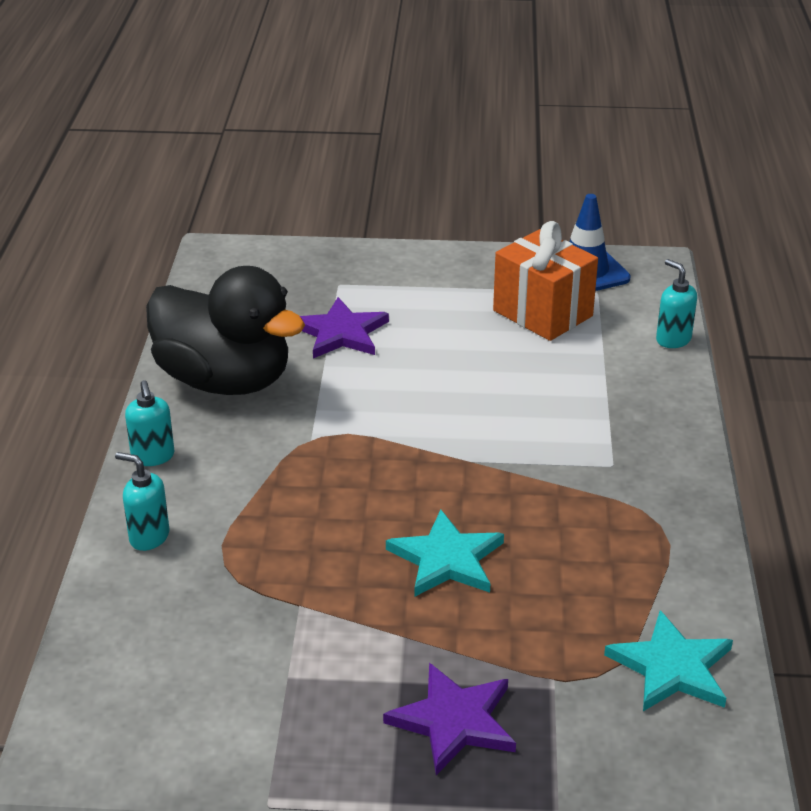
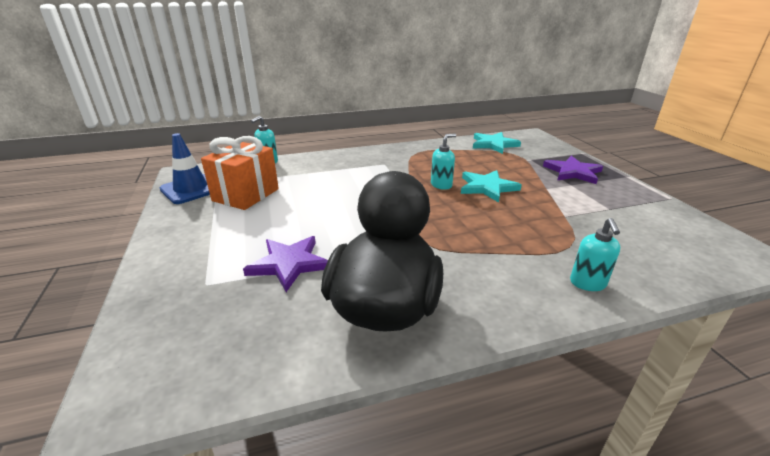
camera: 110 degrees left, 5 degrees down
turquoise soap dispenser [125,380,175,466] -> turquoise soap dispenser moved to [431,134,456,190]

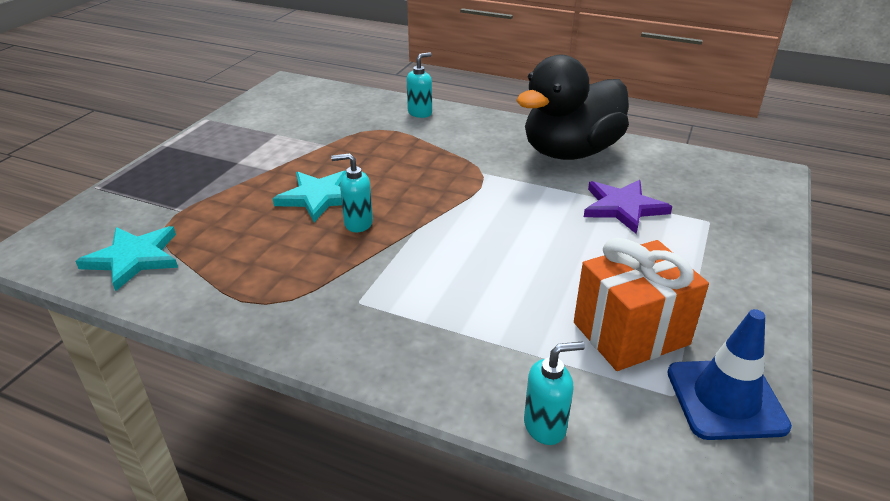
camera: 140 degrees left, 5 degrees up
purple star [543,156,603,184] -> none

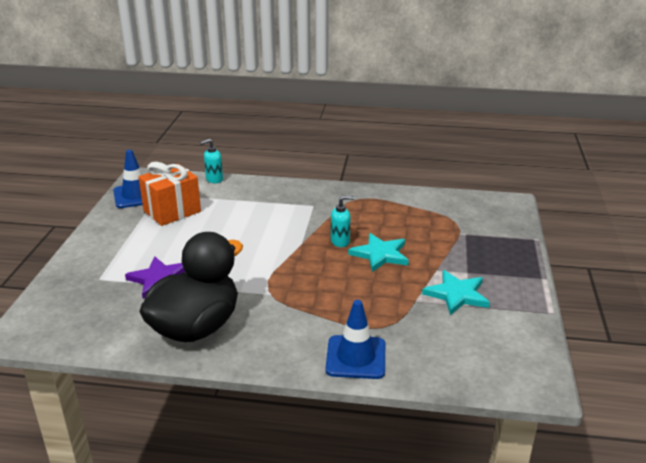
camera: 165 degrees right, 5 degrees down
turquoise star [76,226,178,291] -> turquoise star moved to [422,270,490,315]
turquoise soap dispenser [407,52,432,118] -> blue traffic cone [326,300,385,379]

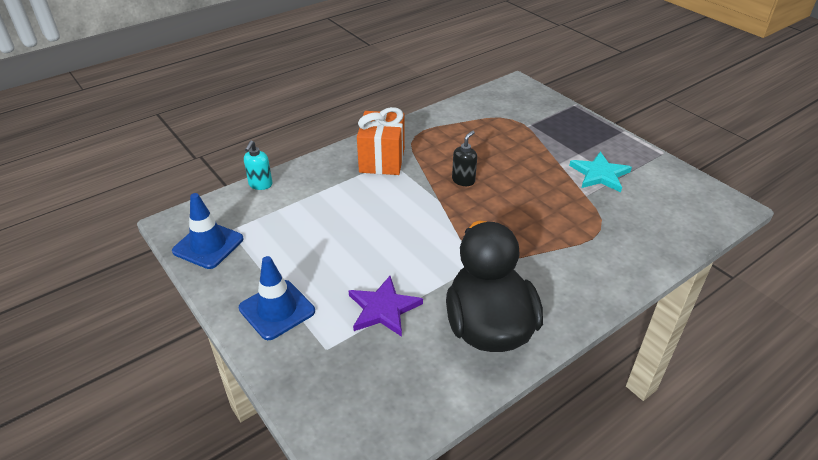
camera: 45 degrees left, 10 degrees up
orange gift [139,162,201,226] -> orange gift moved to [357,107,405,175]
blue traffic cone [326,300,385,379] -> blue traffic cone moved to [239,256,315,340]
turquoise soap dispenser [331,196,354,247] -> black soap dispenser [452,131,477,186]
turquoise star [348,233,409,272] -> none

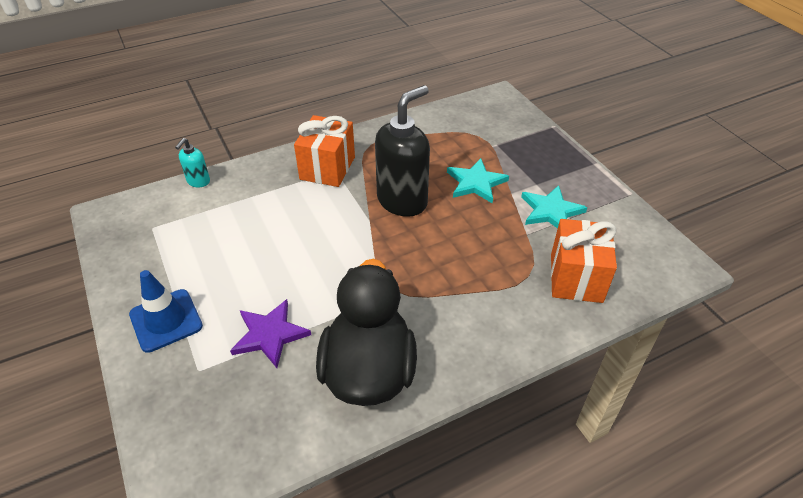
camera: 10 degrees right, 5 degrees up
blue traffic cone [172,193,244,269] -> none
black soap dispenser [452,131,477,186] -> black soap dispenser [375,85,430,217], size x2.16
none -> turquoise star [447,158,509,203]
none -> orange gift [551,219,617,303]

